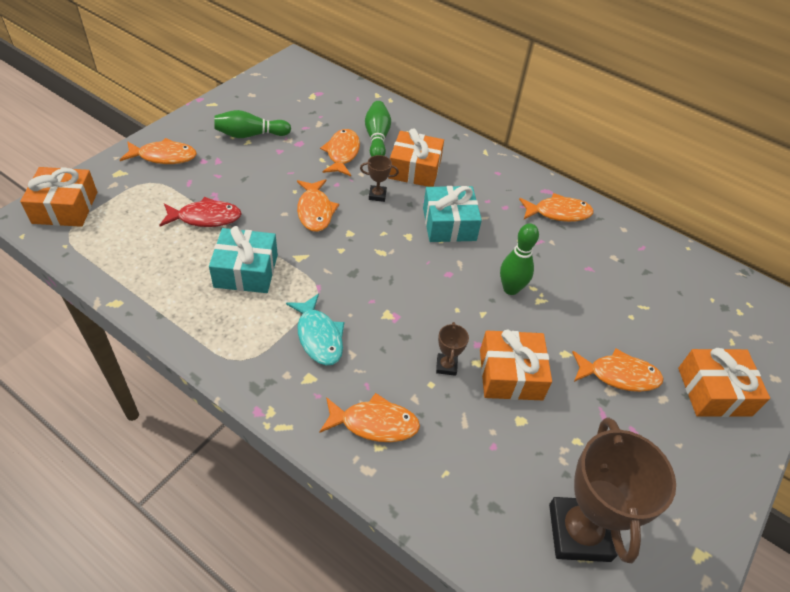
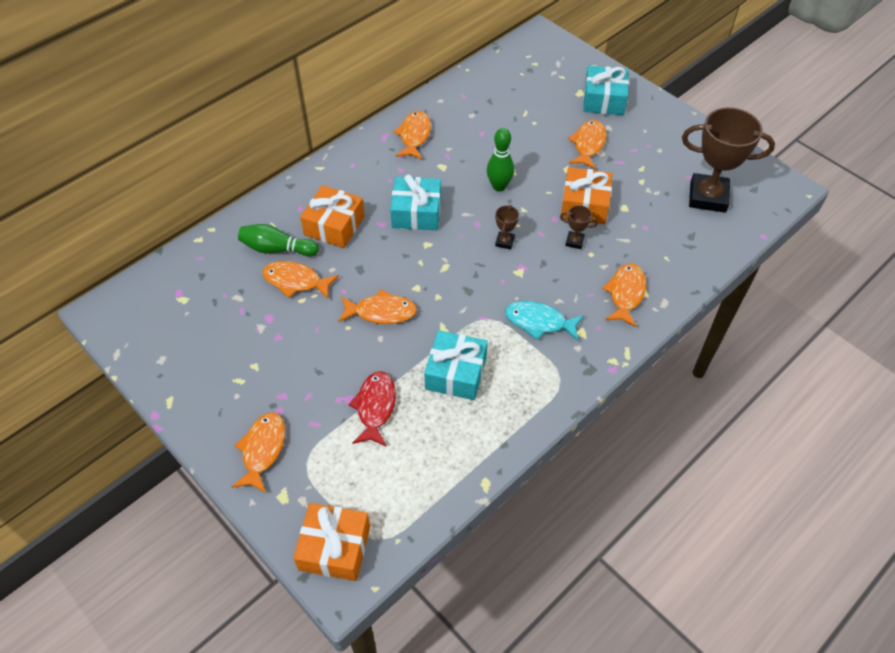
camera: 75 degrees left, 5 degrees up
green bowling pin [214,110,291,138] -> none
turquoise fish [286,294,344,365] -> turquoise fish turned 150 degrees counterclockwise [505,301,584,341]
brown trophy [360,155,399,202] -> brown trophy moved to [495,205,519,249]
orange gift [678,348,770,417] -> turquoise gift [583,66,629,115]

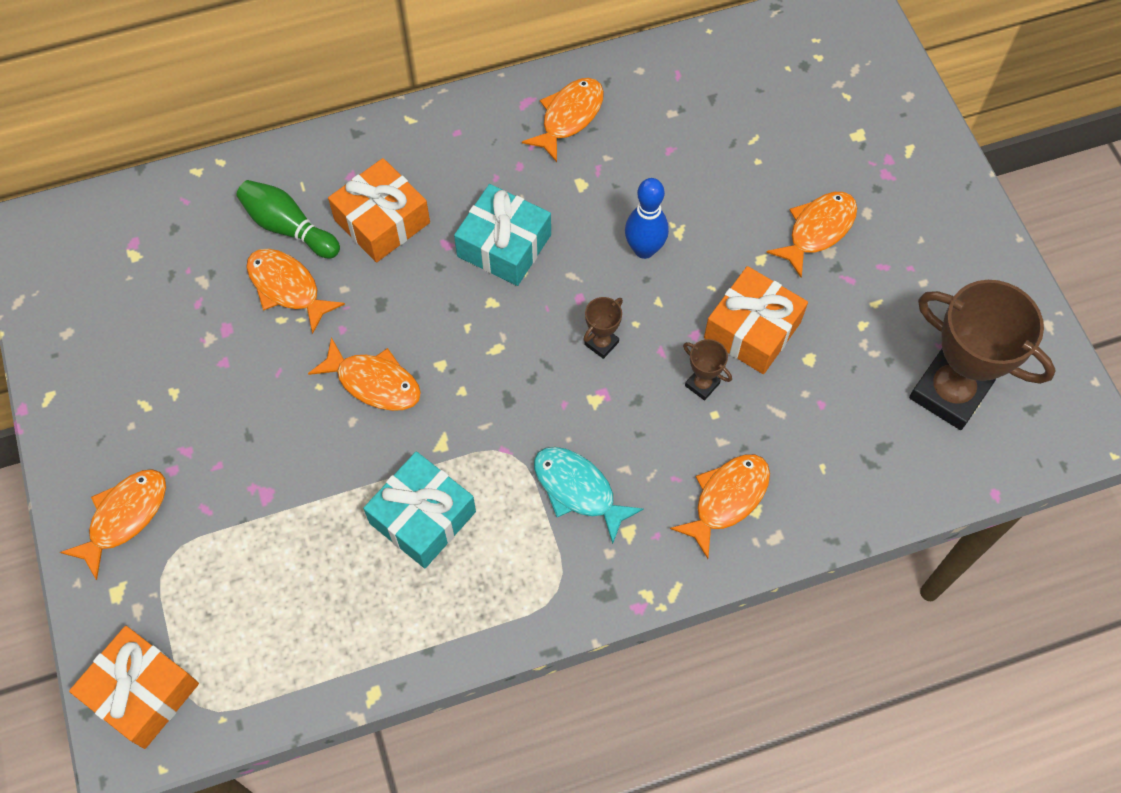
camera: 25 degrees right, 10 degrees up
red fish [348,371,396,447] -> none
green bowling pin [487,128,514,192] -> blue bowling pin [625,178,669,259]
turquoise gift [583,66,629,115] -> none

